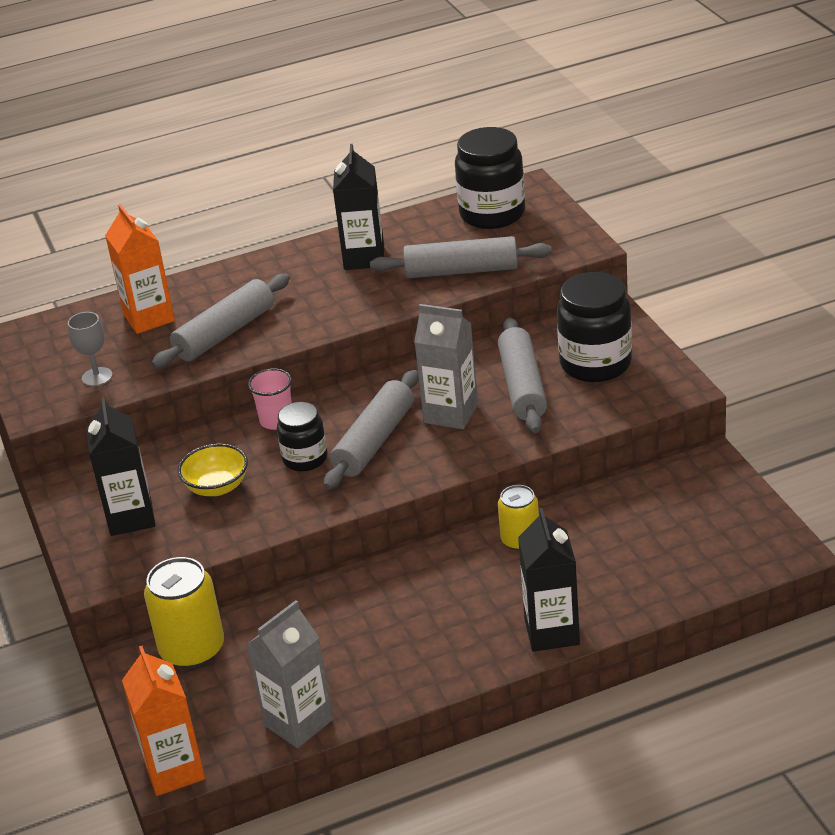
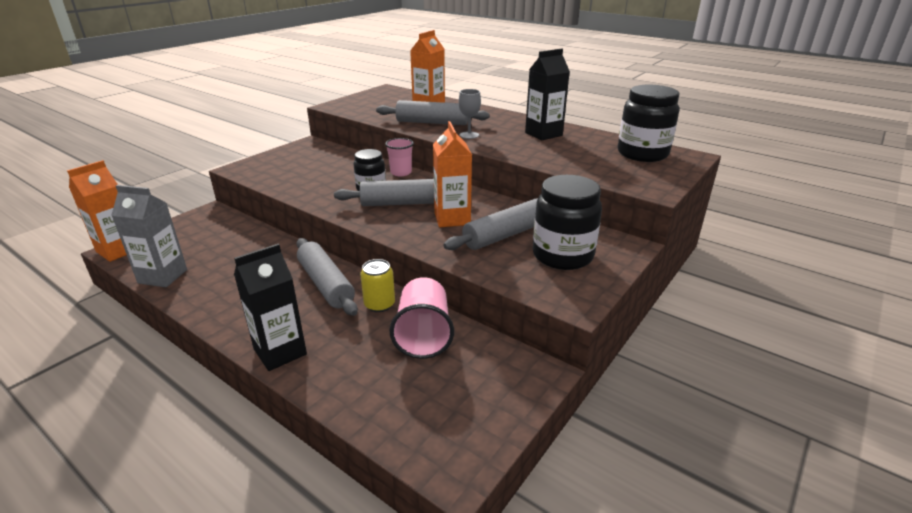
camera: 55 degrees right, 5 degrees down
grey goblet [68,312,113,386] -> grey goblet moved to [459,89,481,139]
black carton [86,397,155,536] -> none
yellow can [144,557,224,669] -> none
yellow bowl [178,443,248,496] -> none
grey rolling pin [370,236,552,278] -> grey rolling pin moved to [296,238,358,316]
grey carton [414,304,478,429] -> orange carton [433,121,472,227]
none -> pink cup [389,277,454,359]

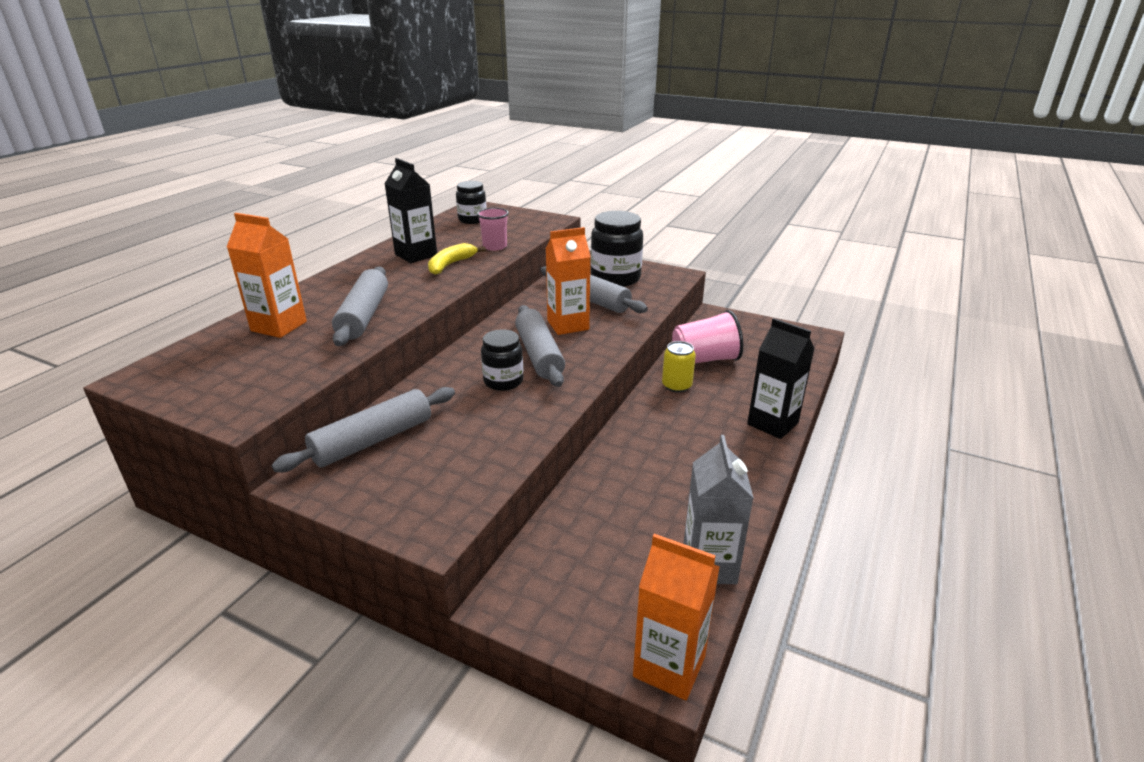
camera: 100 degrees left, 0 degrees up
grey rolling pin [296,238,358,316] -> grey rolling pin moved to [272,387,455,472]
pink cup [385,138,414,176] -> pink cup moved to [477,208,509,251]
grey goblet [459,89,481,139] -> none
black jar [618,85,679,162] -> black jar [456,181,487,224], size x0.61
none -> yellow banana [428,243,486,275]

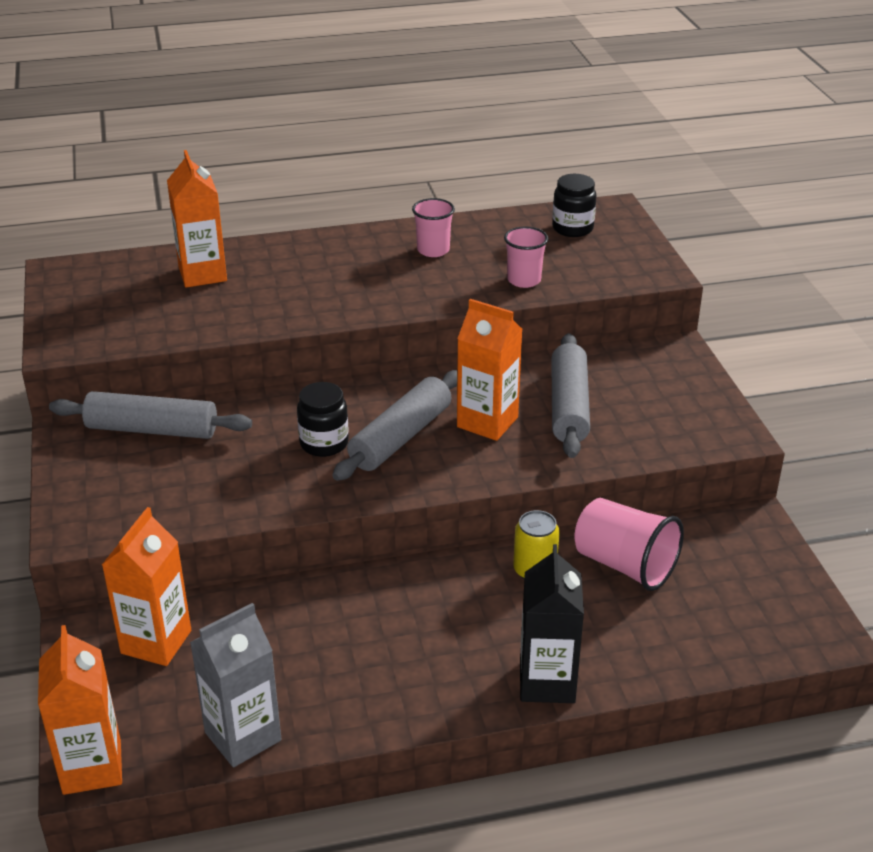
camera: 50 degrees right, 5 degrees up
grey rolling pin [332,267,388,346] -> none
black carton [384,158,437,263] -> pink cup [412,198,455,257]
yellow banana [428,243,486,275] -> none
black jar [591,211,643,287] -> none
none -> orange carton [102,507,191,666]

